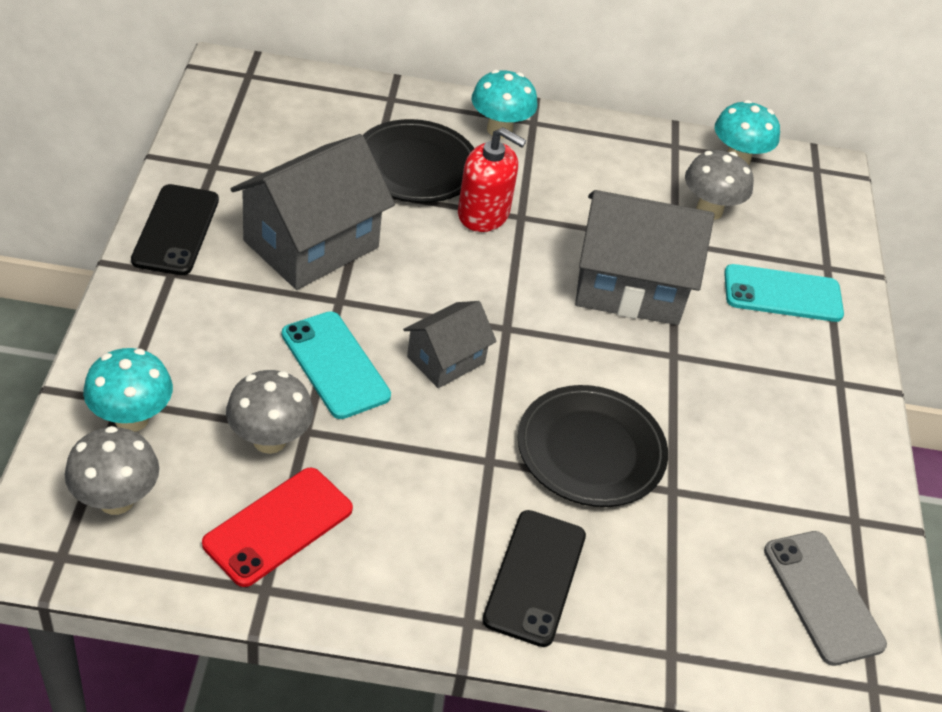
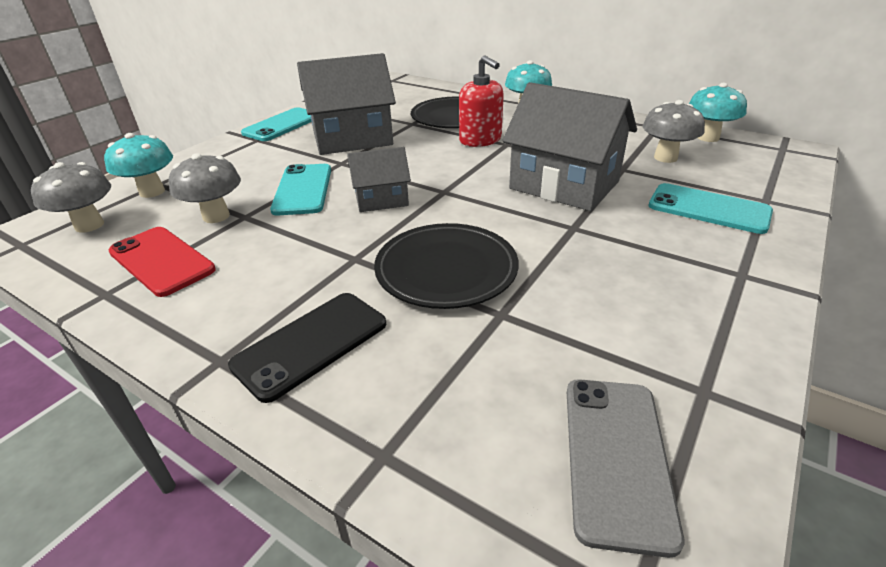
camera: 35 degrees right, 10 degrees down
black phone [131,184,219,275] -> turquoise phone [241,107,312,141]
red phone [202,467,353,587] -> red phone turned 60 degrees clockwise [108,227,216,297]

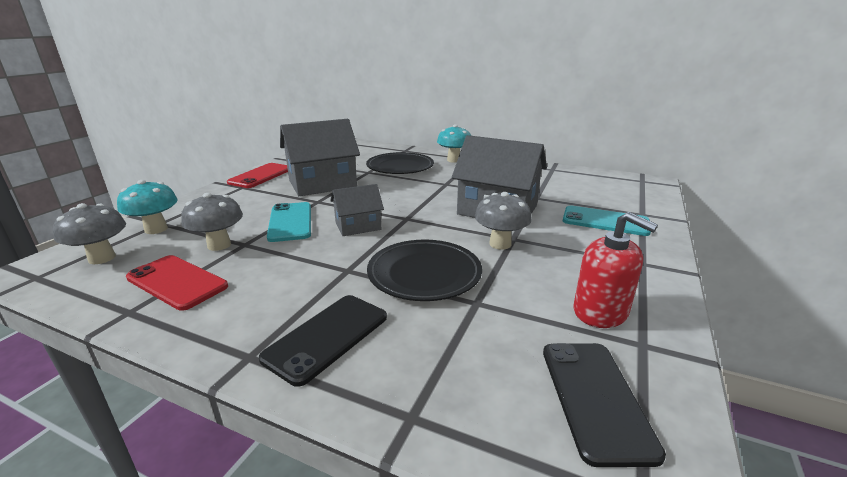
camera: 10 degrees left, 10 degrees down
turquoise phone [241,107,312,141] -> red phone [227,163,288,188]
red soap dispenser [459,55,504,147] -> red soap dispenser moved to [574,212,658,328]
grey phone [567,379,684,558] -> black phone [543,343,666,467]
grey mushroom [643,100,705,163] -> grey mushroom moved to [475,192,531,250]
turquoise mushroom [689,83,747,142] -> none

